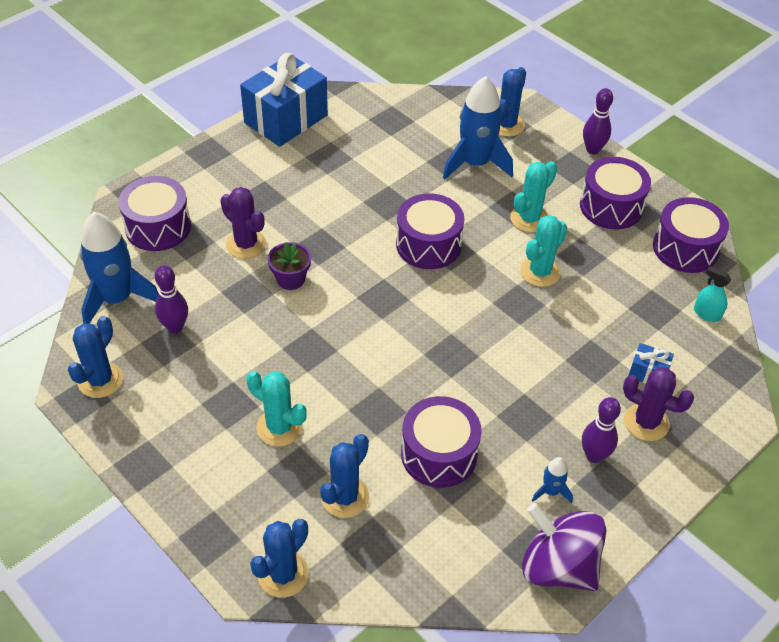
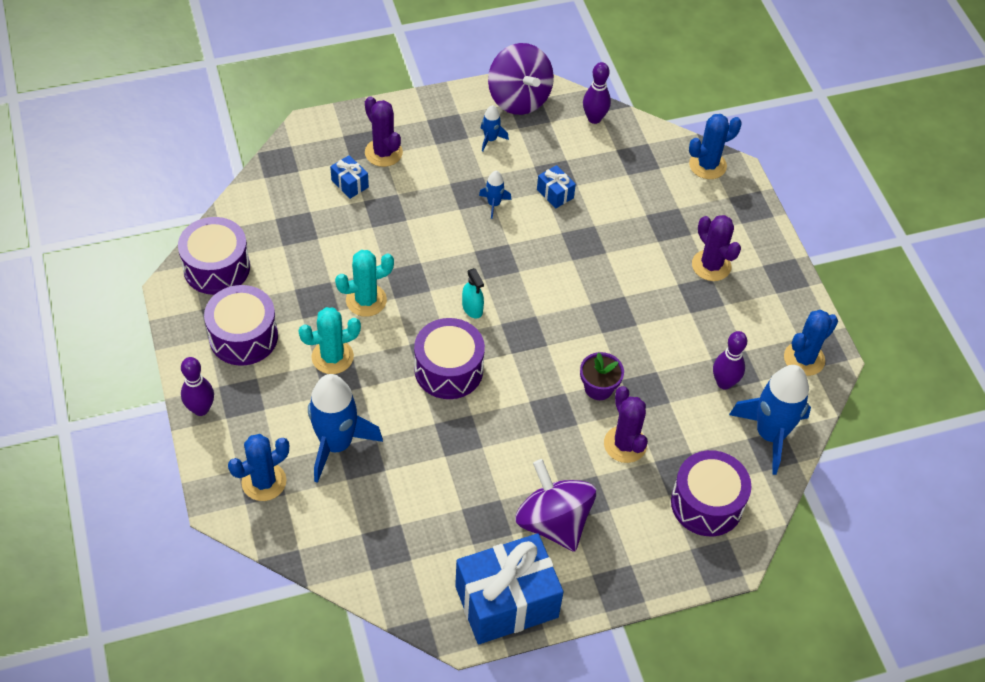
camera: 155 degrees left, 5 degrees up
turquoise cactus [246,371,307,447] -> none
blue cactus [320,434,369,518] -> none
purple drum [401,396,482,488] -> blue gift [537,165,576,209]
purple bowling pin [582,397,621,463] -> purple bowling pin moved to [583,62,611,124]
turquoise spray bottle [694,266,731,322] -> turquoise spray bottle moved to [462,268,484,319]
none -> blue rocket [479,171,512,219]
none -> purple spinning top [515,459,596,552]
none -> purple cactus [692,215,741,281]

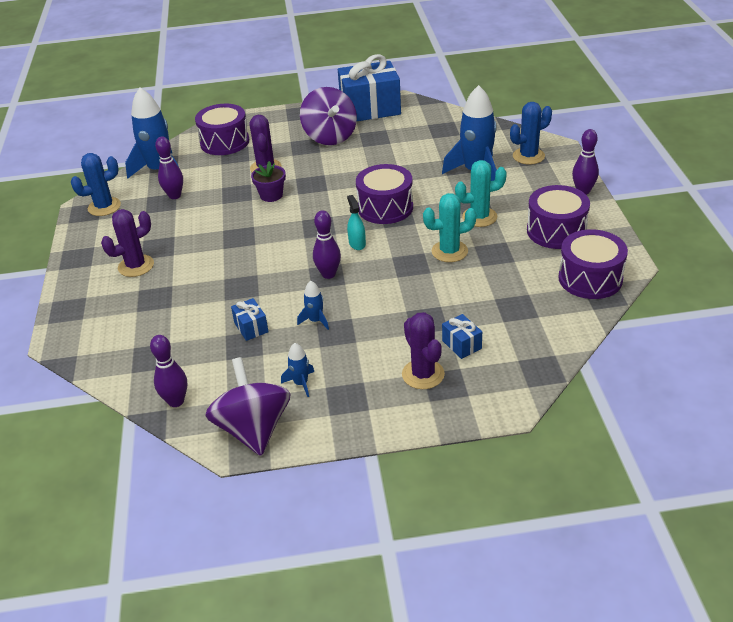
camera: 165 degrees left, 15 degrees down
blue cactus [689,114,742,179] -> none
purple cactus [692,215,741,281] -> purple cactus turned 75 degrees clockwise [101,209,154,277]
none -> purple bowling pin [313,210,341,279]

